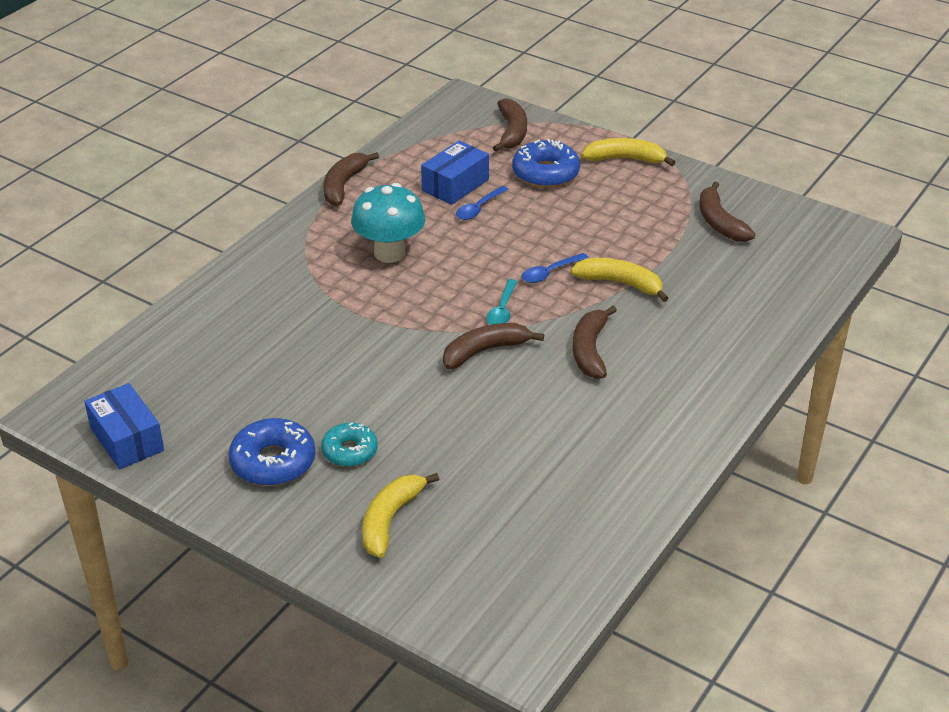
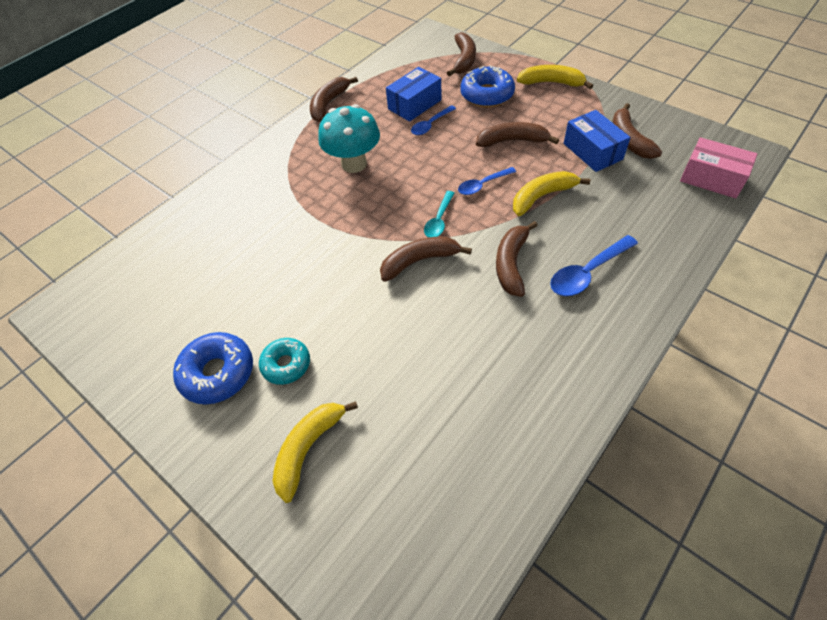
camera: 10 degrees right, 15 degrees up
blue box [84,383,164,470] -> blue box moved to [564,110,631,172]
yellow banana [570,258,668,302] -> yellow banana turned 60 degrees counterclockwise [513,171,590,216]
none -> brown banana [476,122,559,147]
none -> blue spoon [550,235,638,296]
none -> pink box [680,137,758,198]

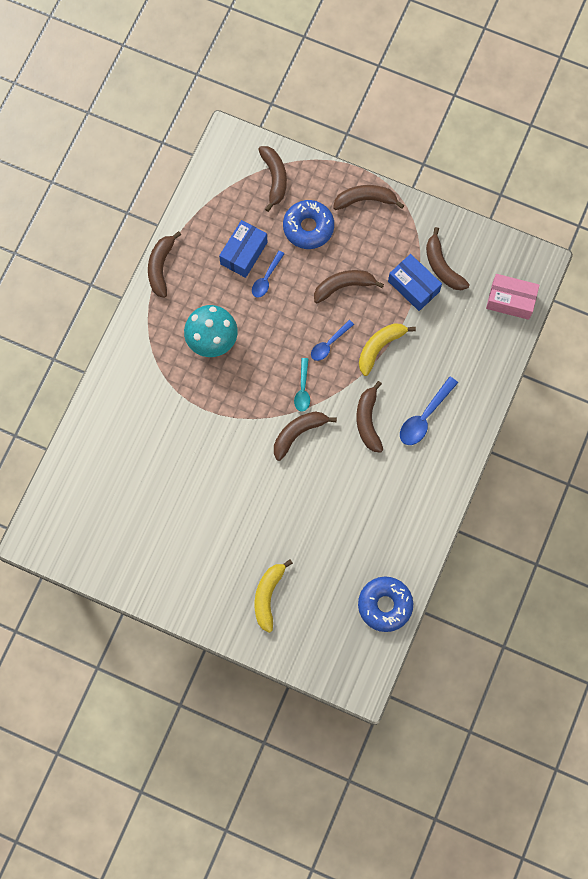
camera: 20 degrees left, 20 degrees up
blue donut [173,332,253,405] -> blue donut moved to [358,577,413,632]
turquoise donut [259,338,310,385] -> none
yellow banana [517,65,593,89] -> brown banana [333,185,404,210]

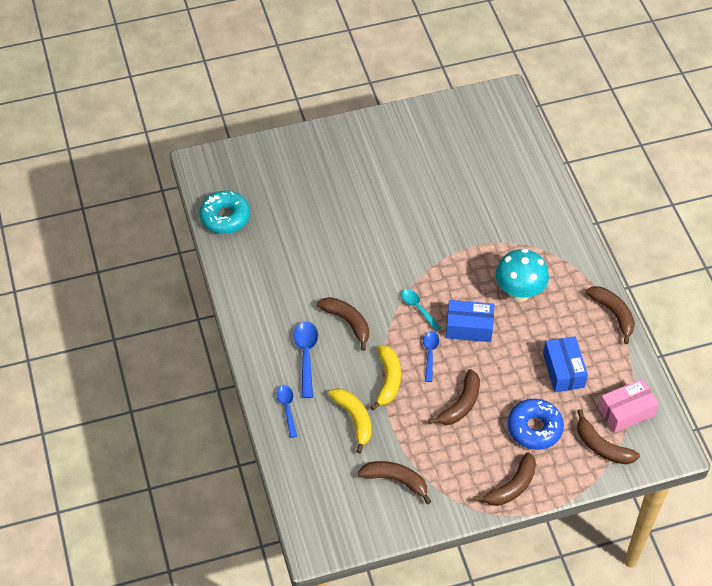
camera: 140 degrees right, 20 degrees down
blue spoon [252,251,284,298] -> blue spoon moved to [276,385,297,438]
yellow banana [255,559,293,633] -> yellow banana moved to [328,388,371,453]
brown banana [274,411,337,461] -> none
blue donut [358,577,413,632] -> turquoise donut [199,191,250,234]
blue box [388,254,442,311] -> blue box moved to [446,300,495,342]
pink box [486,274,539,320] -> pink box moved to [599,379,659,433]

